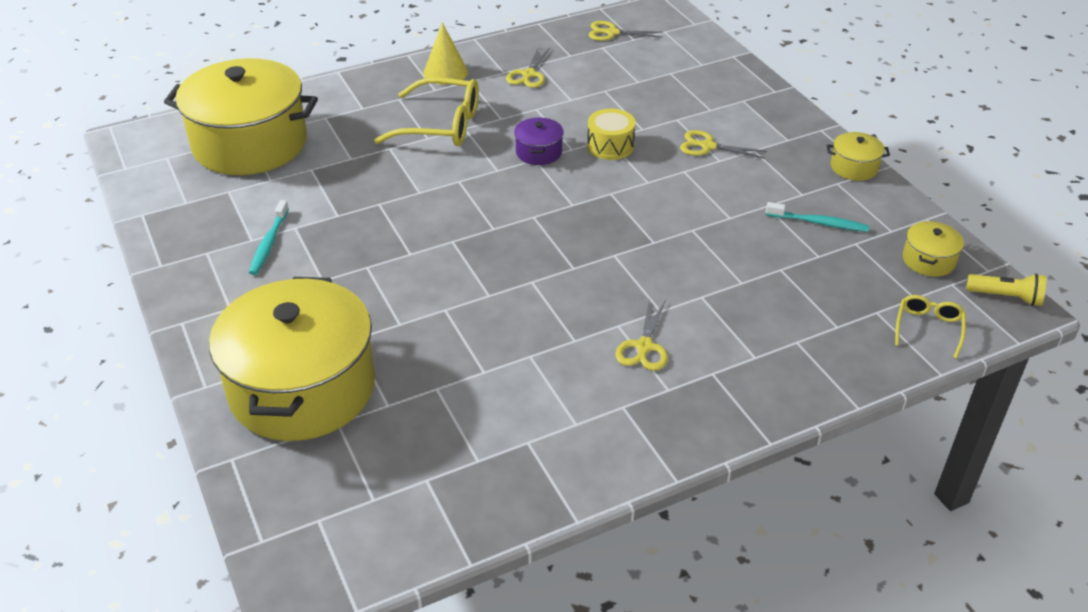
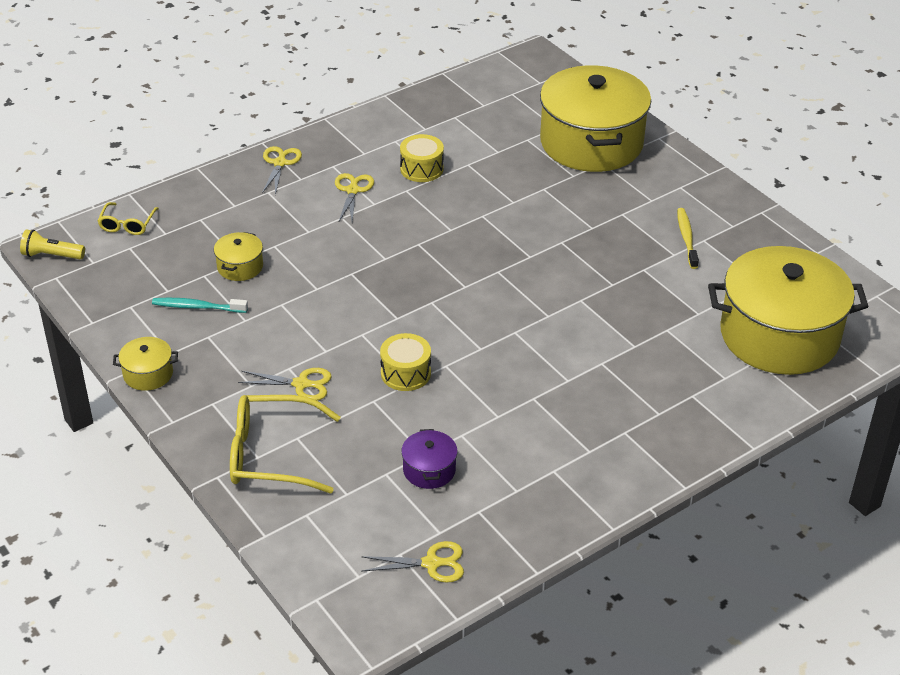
camera: 170 degrees right, 0 degrees up
turquoise toothbrush [249,200,289,275] -> yellow toothbrush [677,208,699,269]
yellow glasses [374,77,479,146] -> yellow glasses moved to [230,395,341,493]
yellow cone [423,22,468,85] -> none
yellow scissors [506,48,550,88] -> yellow scissors moved to [262,146,302,195]
purple pot [514,118,564,165] -> purple pot moved to [401,429,457,489]
yellow pot [903,221,964,277] -> yellow pot moved to [214,232,263,281]
none -> yellow drum [400,134,444,182]

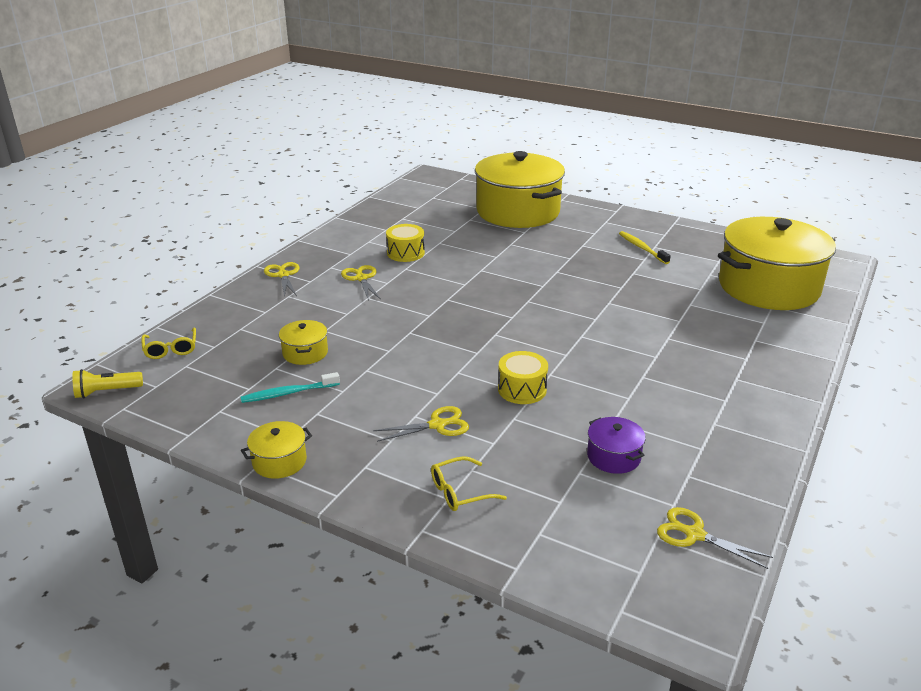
camera: 25 degrees left, 10 degrees down
yellow glasses [230,395,341,493] -> yellow glasses [431,456,507,511], size x0.53
yellow scissors [361,541,464,583] -> yellow scissors turned 120 degrees counterclockwise [657,507,773,569]

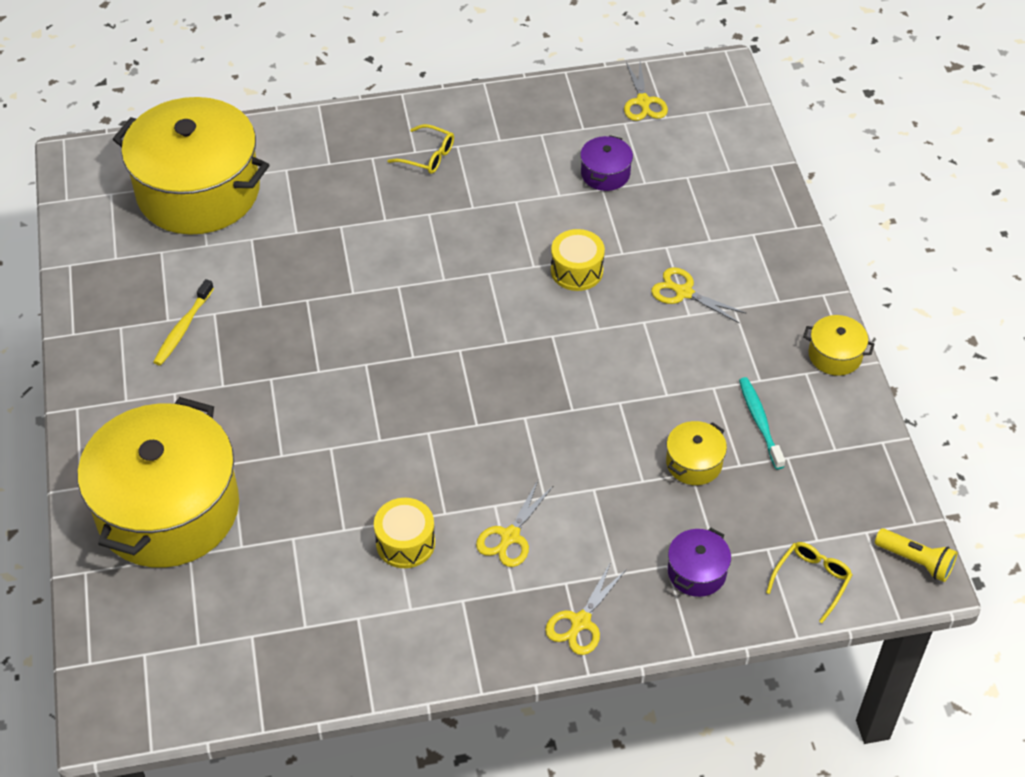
camera: 130 degrees left, 20 degrees up
turquoise toothbrush [241,372,340,403] -> turquoise toothbrush turned 135 degrees counterclockwise [739,377,785,469]
yellow glasses [431,456,507,511] -> yellow glasses moved to [387,124,454,174]
none -> purple pot [668,528,731,597]

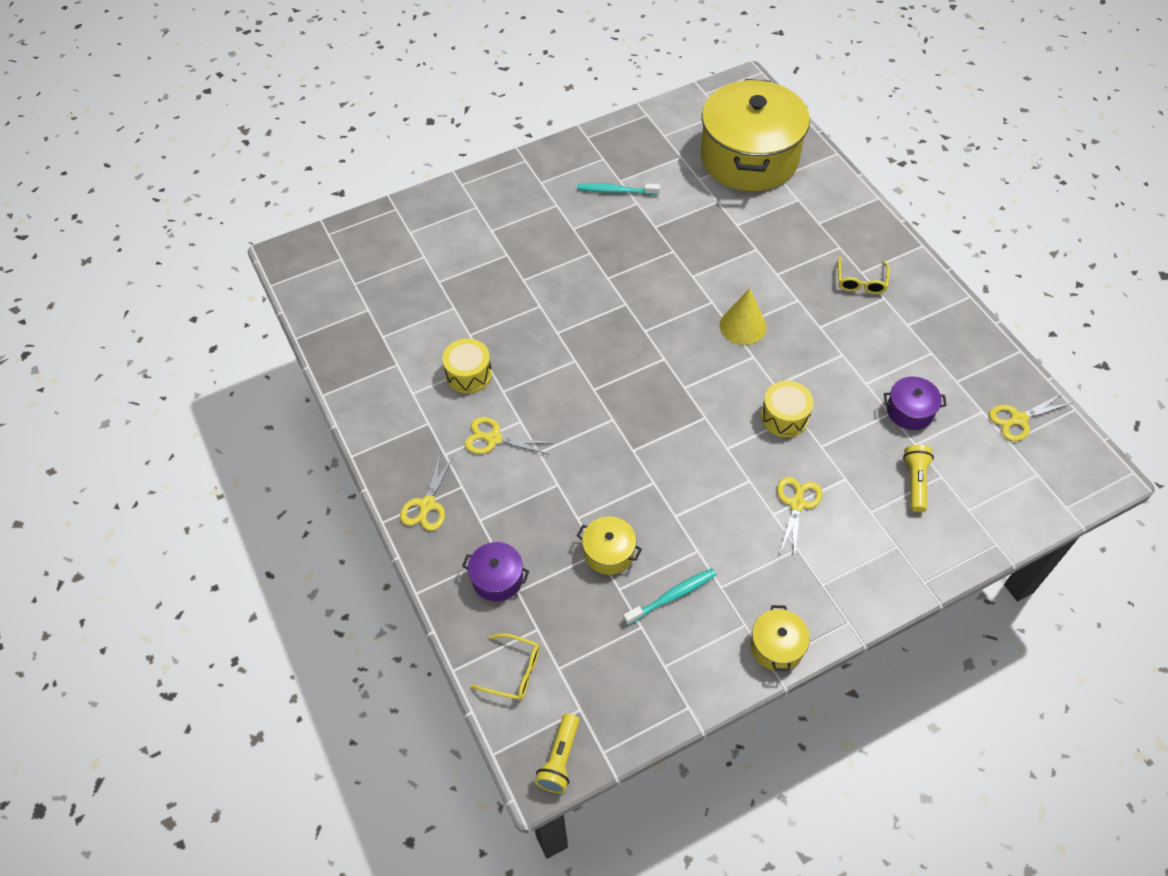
camera: 75 degrees right, 5 degrees up
yellow pot [78,397,239,568] -> none
yellow toothbrush [154,279,214,366] -> turquoise toothbrush [577,183,660,195]
yellow scissors [545,562,627,655] -> yellow scissors turned 90 degrees counterclockwise [400,452,455,531]
none -> yellow cone [720,288,767,345]
none -> yellow flashlight [903,445,934,512]

